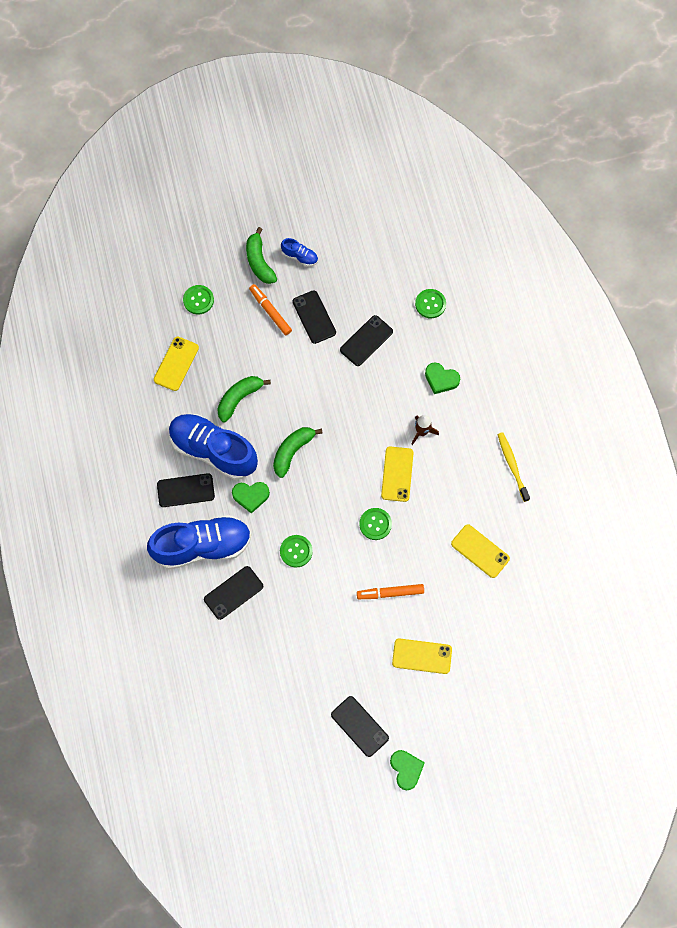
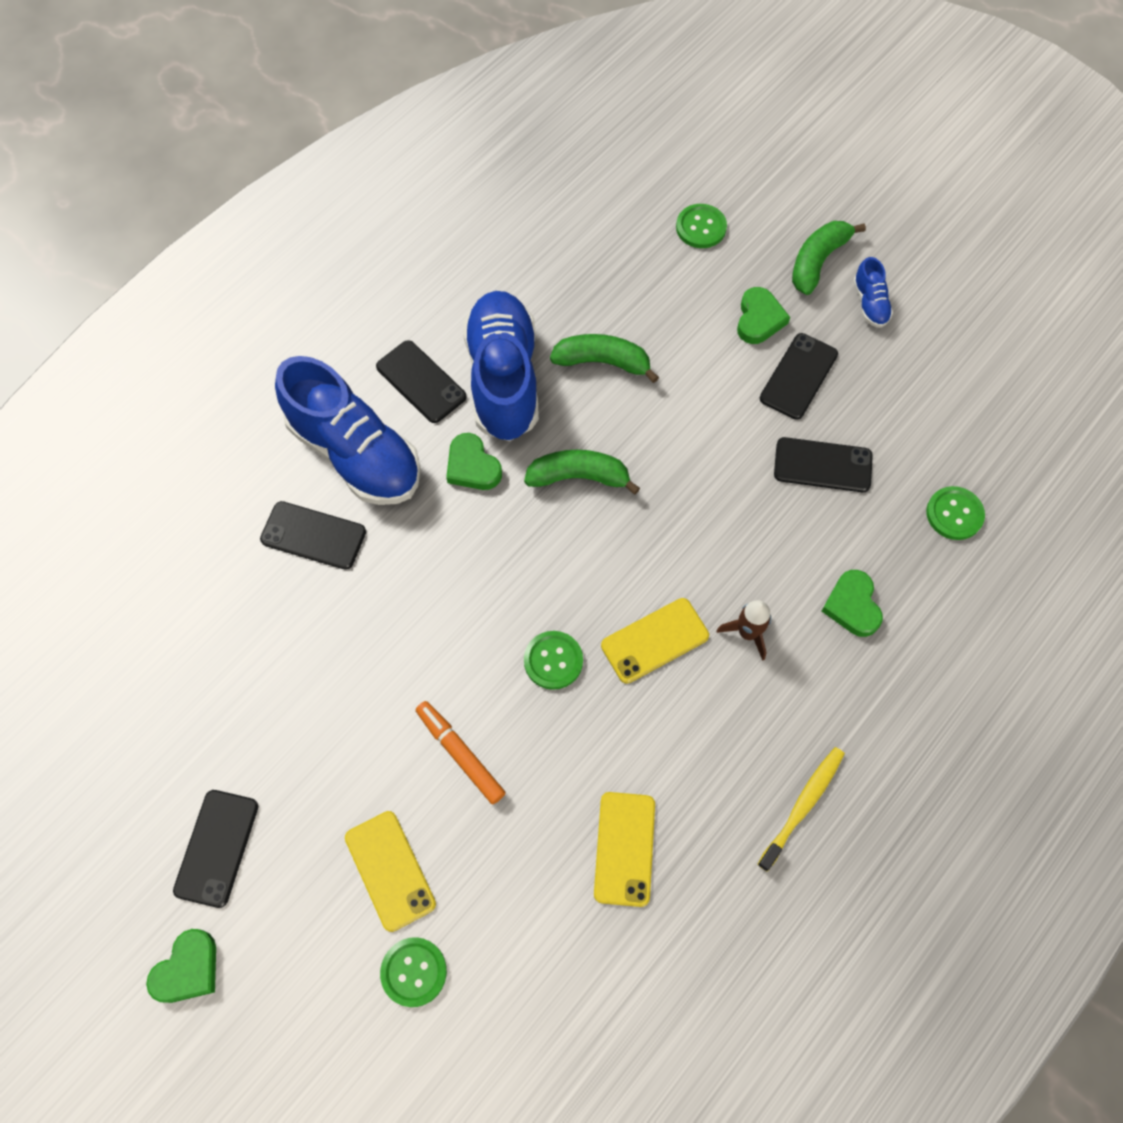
camera: 55 degrees right, 5 degrees down
yellow phone [154,337,199,391] -> none
orange marker [249,284,292,335] -> green heart [737,287,790,344]
green button [280,535,313,567] -> green button moved to [380,937,447,1007]

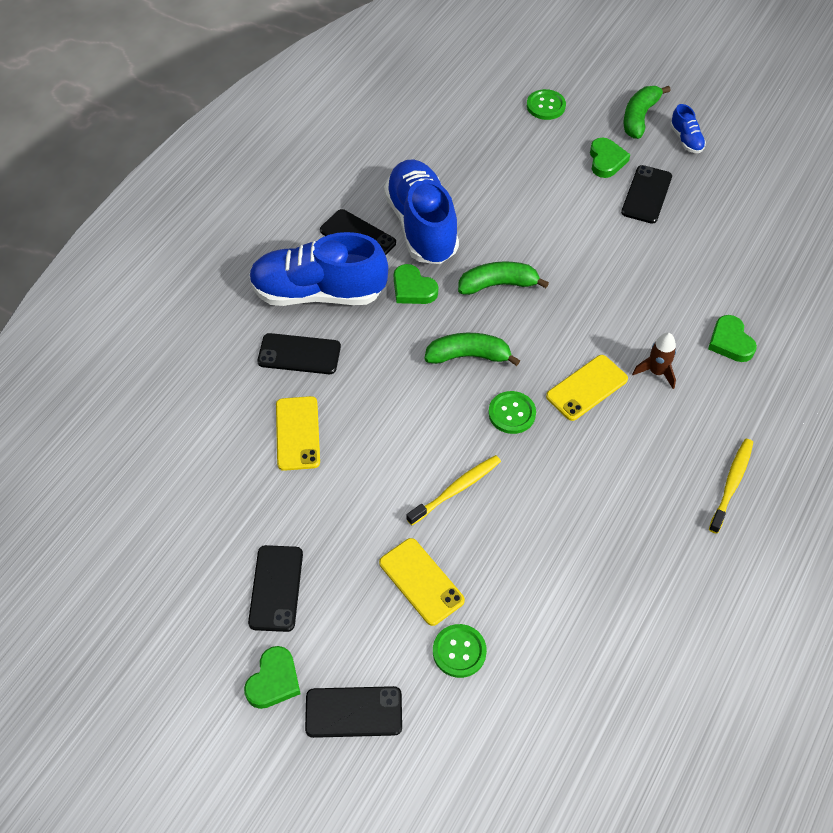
camera: 10 degrees left, 10 degrees down
blue shoe [275,356,421,505] -> blue shoe turned 150 degrees clockwise [249,232,388,306]
orange marker [416,701,506,804] -> yellow toothbrush [406,455,501,525]
green banana [550,334,659,383] -> green banana moved to [424,333,520,366]
yellow phone [594,792,655,907] -> yellow phone moved to [276,396,320,471]
black phone [774,437,873,492] -> black phone moved to [305,686,402,738]
green button [926,486,985,540] -> none

